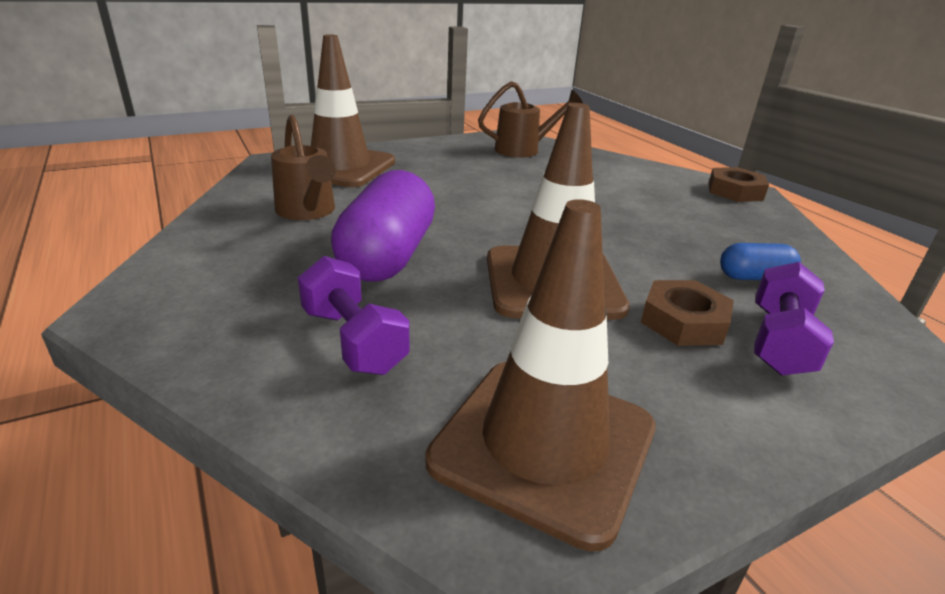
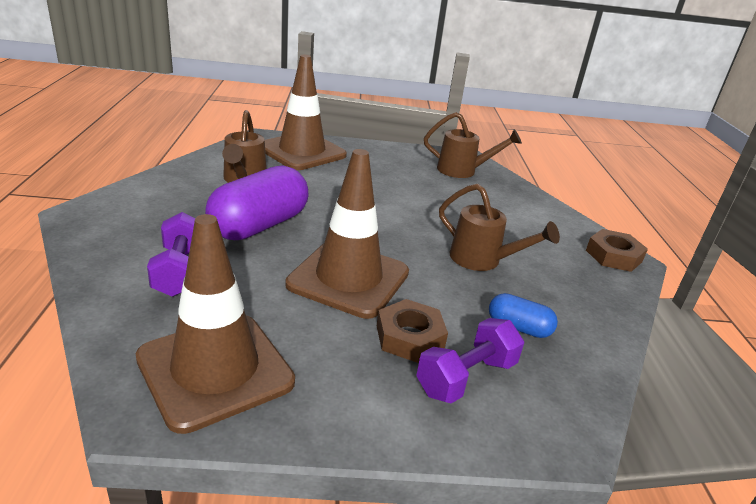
camera: 25 degrees right, 0 degrees up
none -> brown watering can [439,184,560,271]

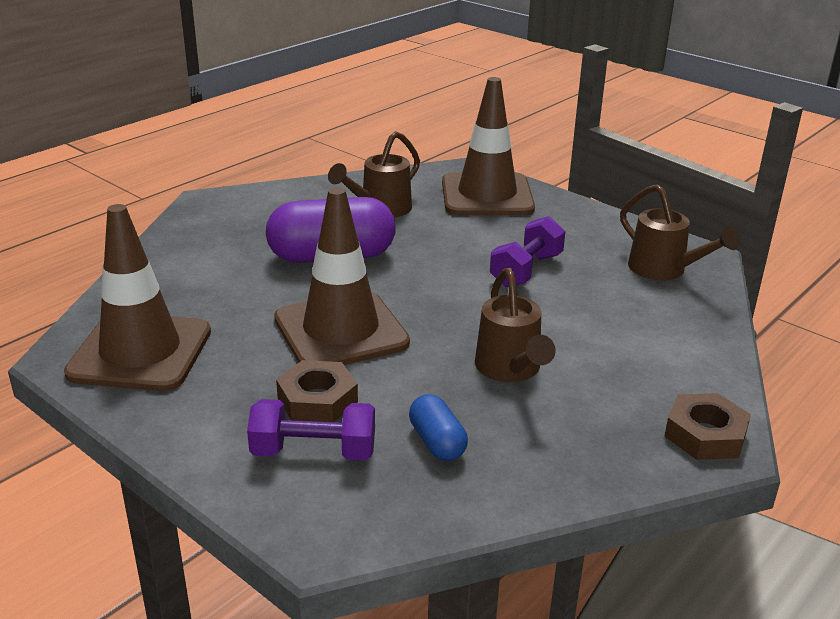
camera: 45 degrees right, 0 degrees up
purple dumbbell [147,212,195,297] -> purple dumbbell moved to [490,216,566,287]

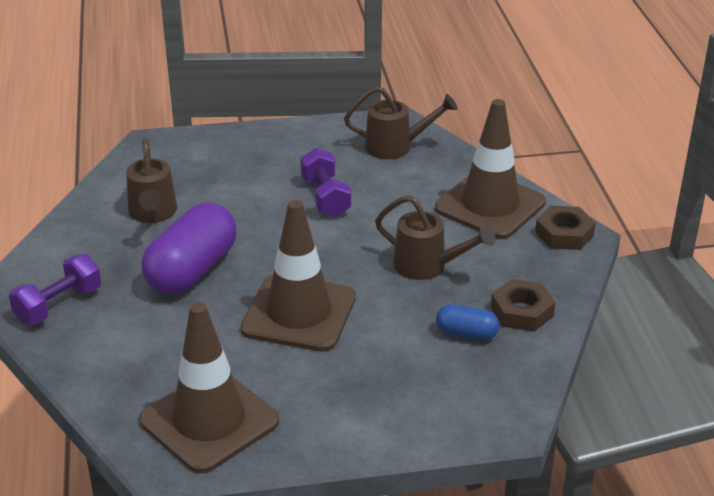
camera: 50 degrees left, 5 degrees up
purple dumbbell [247,399,375,461] -> purple dumbbell moved to [9,254,101,324]
brown nut [276,360,358,422] -> brown nut moved to [491,279,555,332]
brown traffic cone [442,77,535,216] -> brown traffic cone moved to [435,99,546,239]

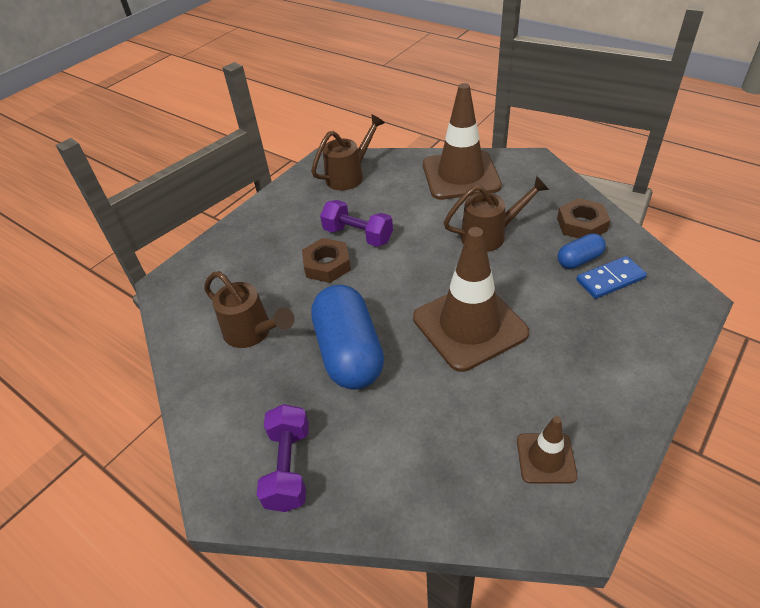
camera: 40 degrees left, 10 degrees up
brown traffic cone [139,302,279,474] -> brown traffic cone [517,416,578,484], size x0.49
purple capsule [141,202,237,294] -> blue capsule [311,285,384,390]
brown nut [535,205,596,250] -> brown nut moved to [302,238,351,283]
none -> blue domino [576,256,647,299]

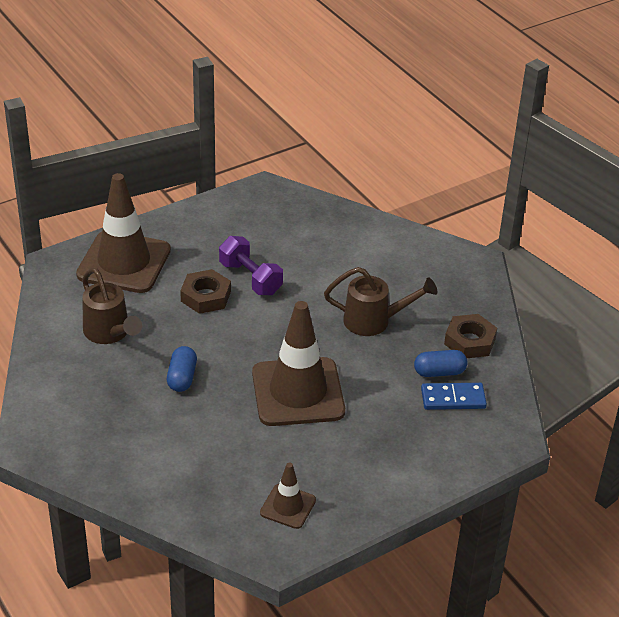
camera: 15 degrees right, 5 degrees down
purple dumbbell [257,404,309,512] -> none
brown watering can [311,114,385,191] -> none
blue capsule [311,285,384,390] -> blue capsule [167,346,197,392], size x0.49
brown traffic cone [423,83,502,200] -> brown traffic cone moved to [76,173,171,293]

